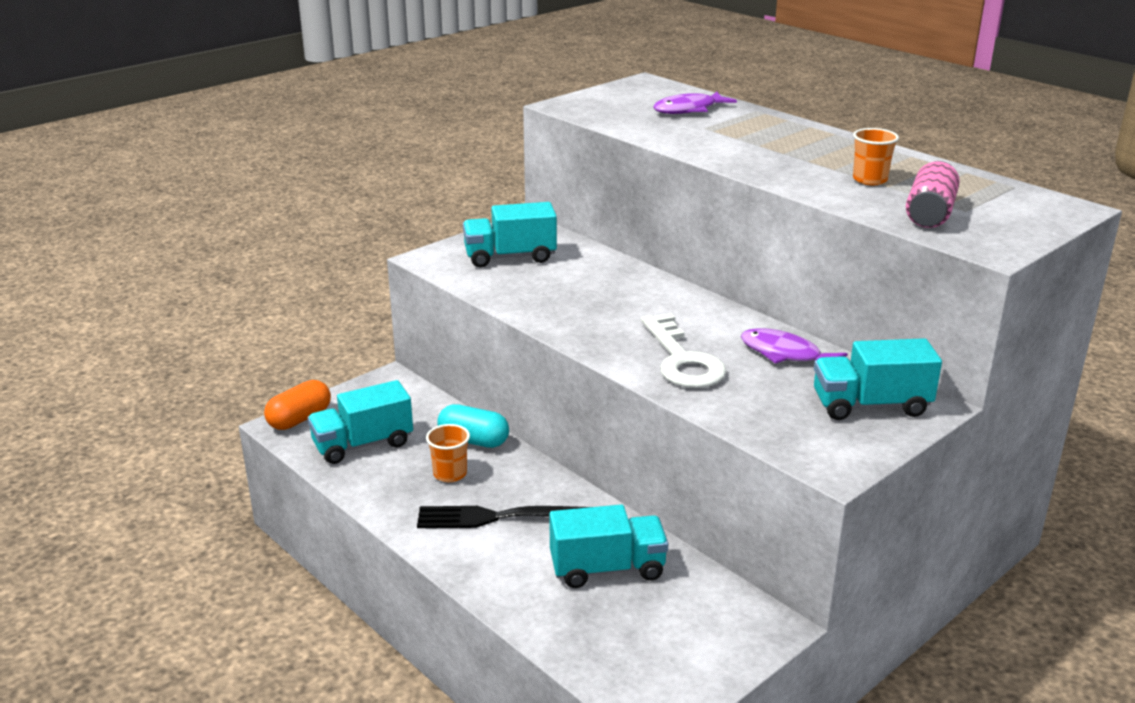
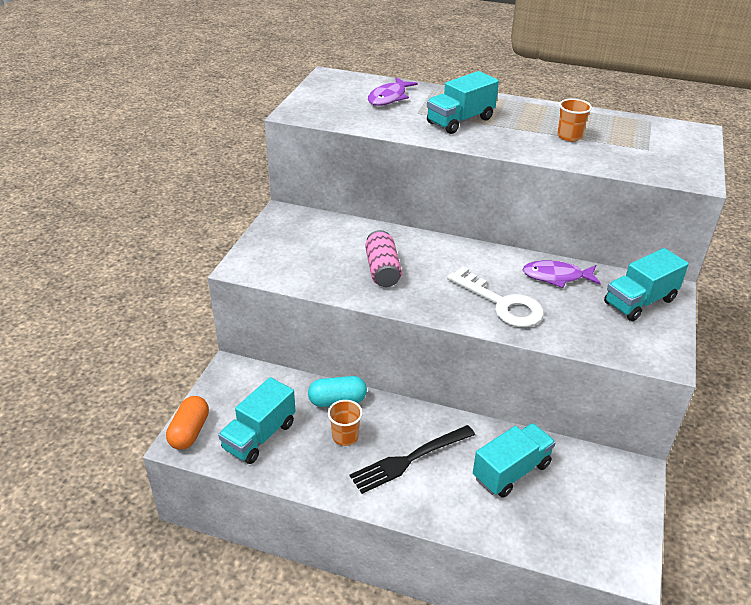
camera: 30 degrees left, 10 degrees up
turquoise truck [463,202,557,268] -> turquoise truck moved to [427,71,499,134]
pink can [906,161,960,228] -> pink can moved to [365,230,402,287]

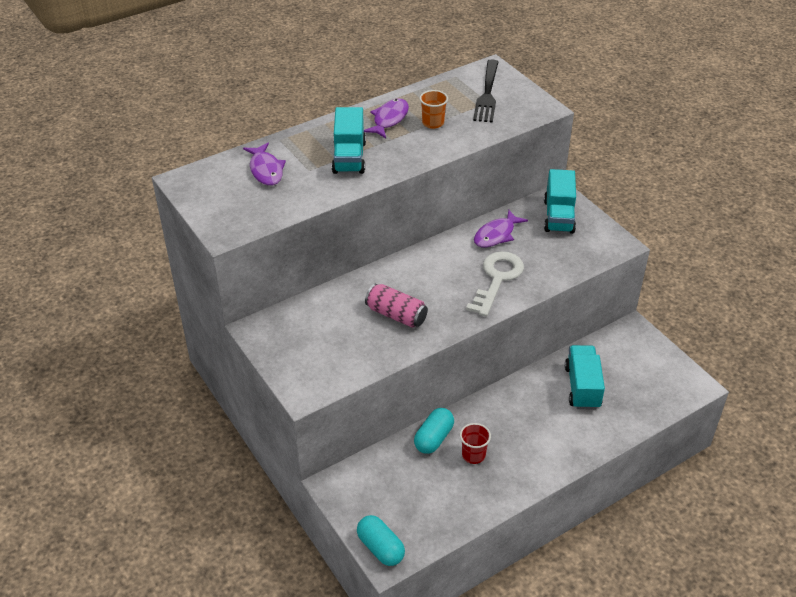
camera: 50 degrees left, 5 degrees up
orange capsule [166,396,209,450] -> turquoise capsule [357,515,405,566]
turquoise truck [218,377,296,464] -> none
orange cup [328,400,363,446] -> red cup [460,423,491,464]
black fork [350,425,475,494] -> black fork moved to [473,59,498,123]
white key [447,266,544,327] -> white key turned 60 degrees counterclockwise [466,251,524,317]
none -> purple fish [364,98,409,138]

